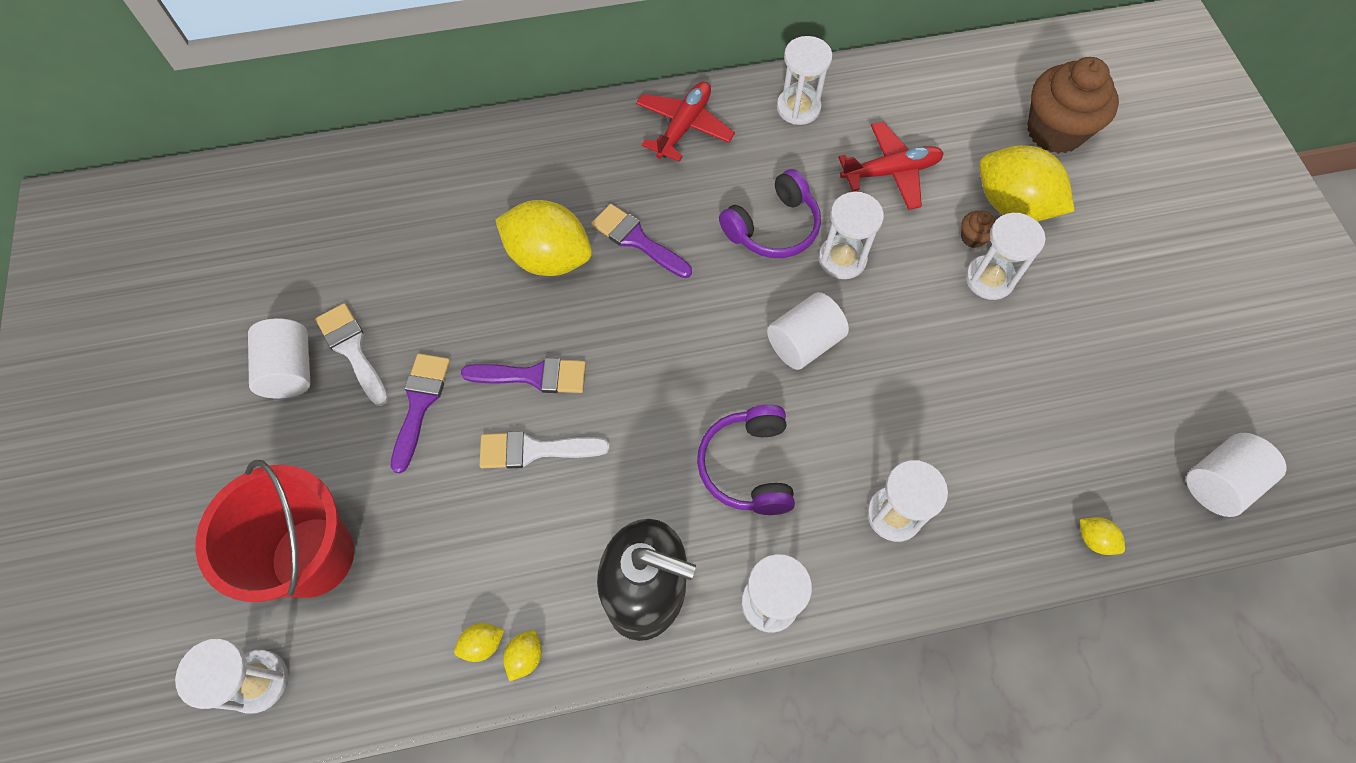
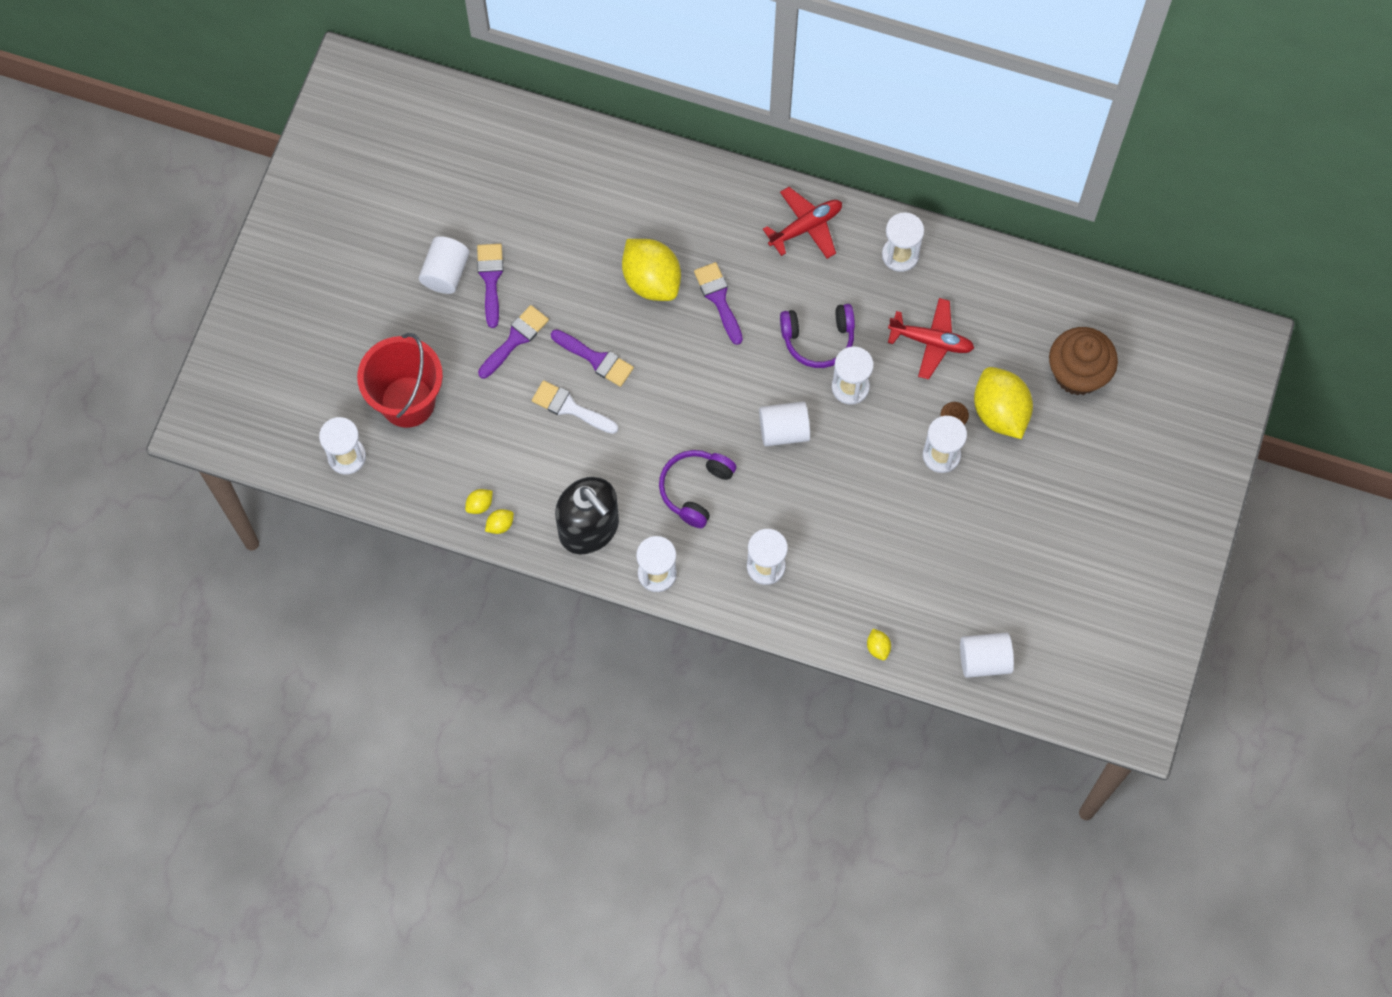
camera: 30 degrees right, 5 degrees up
white brush [315,303,388,406] -> purple brush [477,244,504,328]
yellow lemon [454,623,504,662] -> yellow lemon turned 45 degrees counterclockwise [465,489,493,514]

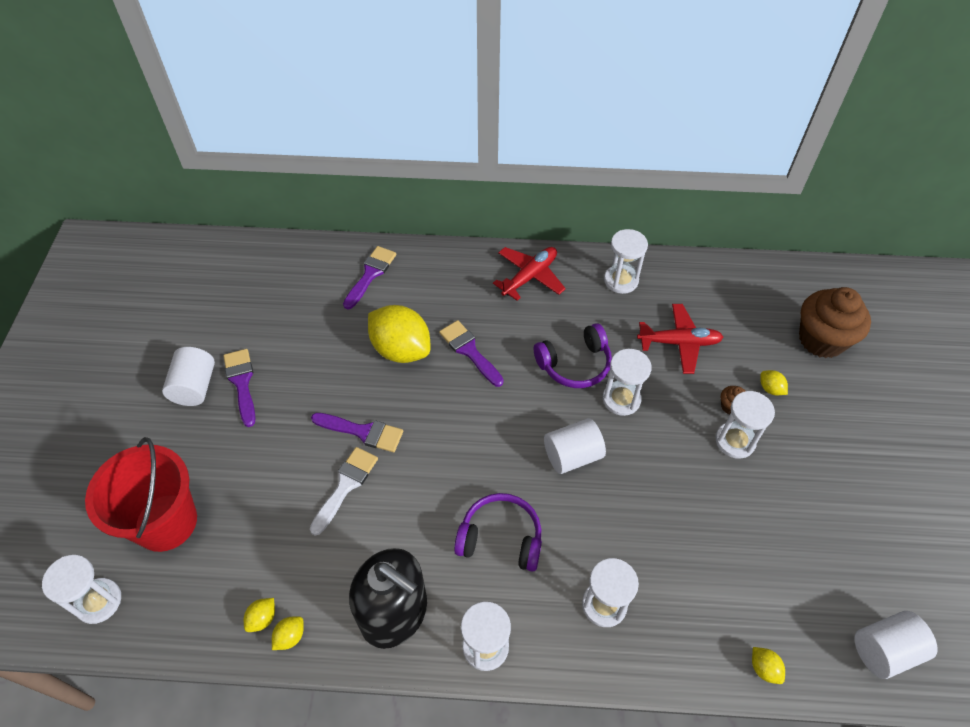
camera: 15 degrees left, 15 degrees down
purple brush [478,305,549,378] -> purple brush moved to [343,246,396,310]
white brush [532,380,618,434] -> white brush turned 105 degrees clockwise [310,447,378,535]
purple headphones [659,450,736,528] -> purple headphones turned 90 degrees clockwise [454,493,542,572]
yellow lemon [974,367,1033,439] -> yellow lemon [760,370,788,395], size x0.41

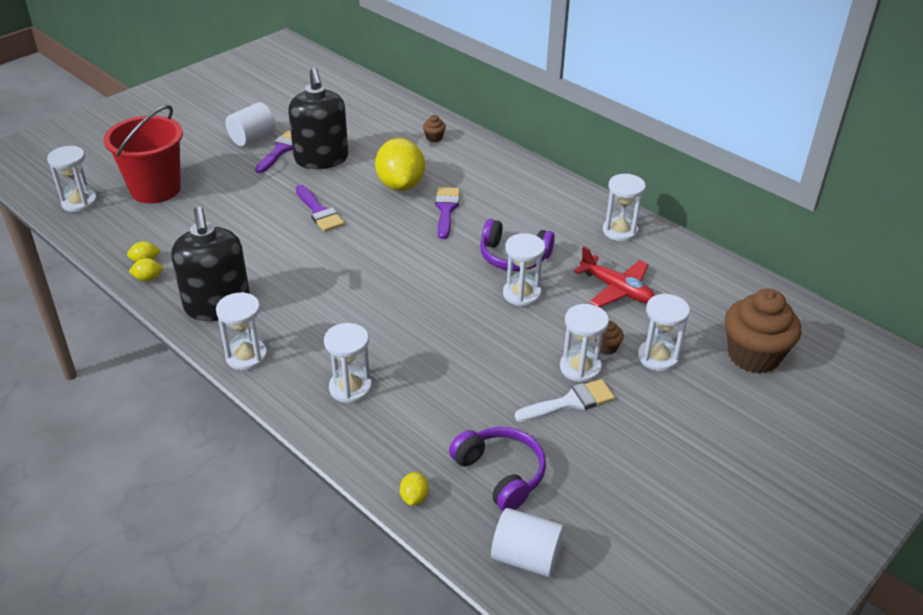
camera: 40 degrees right, 15 degrees down
white brush [310,447,378,535] -> white brush moved to [515,379,615,422]
purple brush [343,246,396,310] -> brown cupcake [423,115,446,142]
purple headphones [454,493,542,572] -> purple headphones moved to [449,427,546,511]
red plane [493,247,566,301] -> none
white cylinder [544,418,606,474] -> none
yellow lemon [760,370,788,395] -> white hourglass [638,293,690,371]
none -> black soap dispenser [288,67,348,169]

